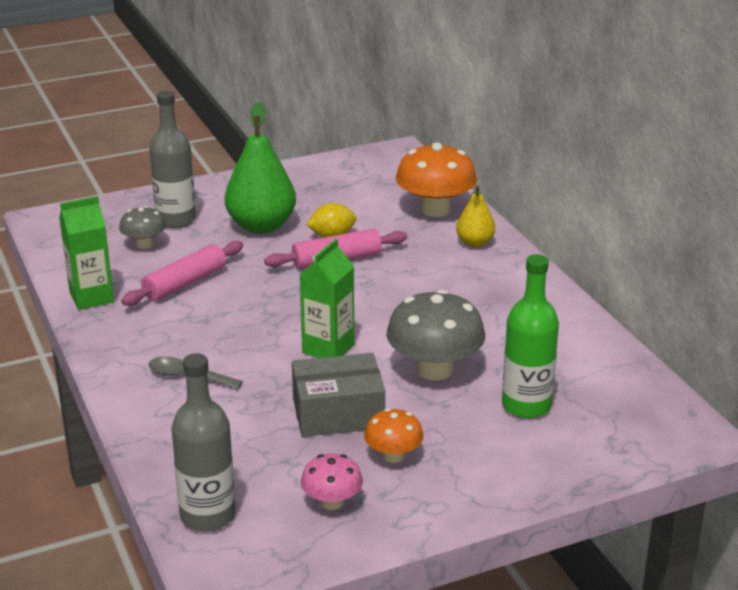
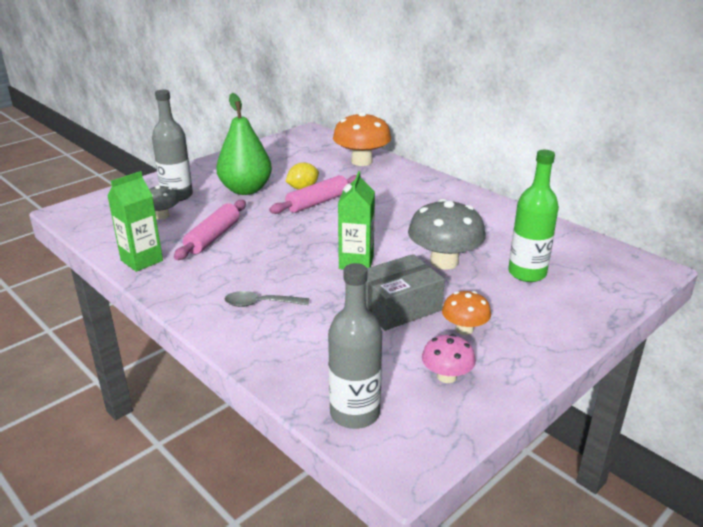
camera: 20 degrees left, 0 degrees up
yellow pear [456,185,495,247] -> none

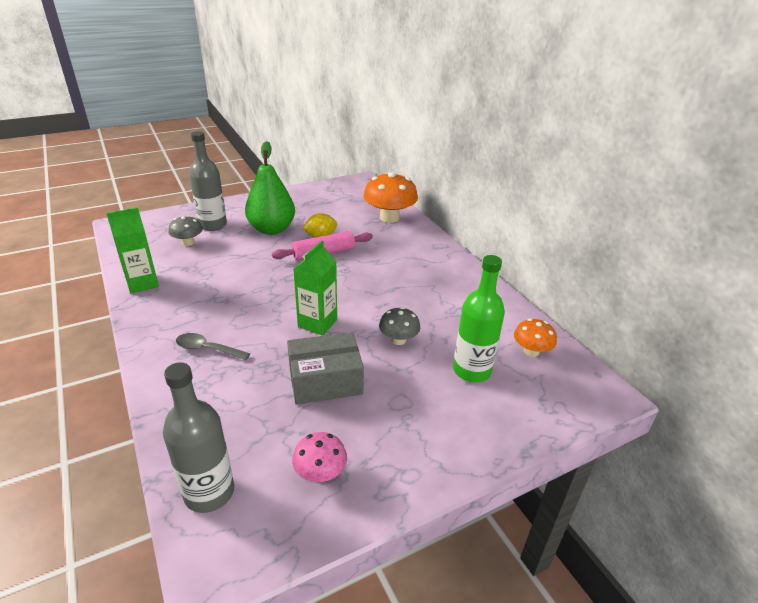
camera: 15 degrees right, 5 degrees up
pink rolling pin [174,200,246,260] -> none
grey mushroom [408,199,486,270] -> grey mushroom [379,307,420,345], size x0.55
orange mushroom [442,291,491,335] -> orange mushroom moved to [514,319,557,357]

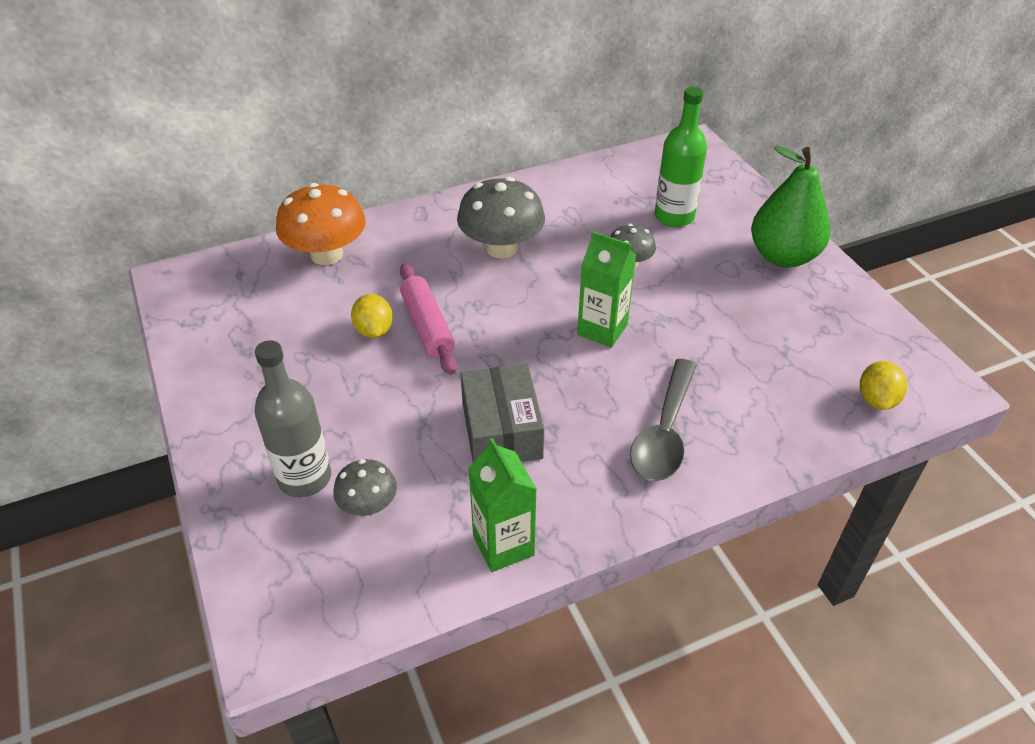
camera: 85 degrees left, 10 degrees up
grey bottle [163,362,234,513] -> yellow lemon [860,361,907,410]
grey spoon [176,333,250,360] -> grey spoon [630,359,697,481], size x1.62
green pear [245,141,295,235] -> green pear moved to [751,146,831,267]
grey box [287,332,364,405] -> grey box moved to [461,364,544,463]
pink mushroom [292,432,347,482] -> none
orange mushroom [514,319,557,357] -> none
none -> grey mushroom [457,177,545,258]

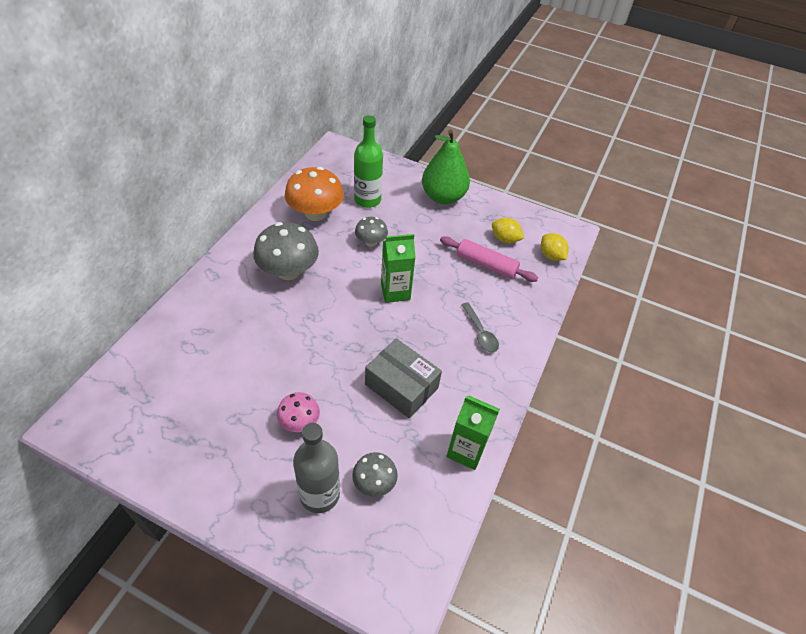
camera: 45 degrees left, 5 degrees up
orange mushroom [276,183,366,265] -> orange mushroom moved to [285,167,344,221]
yellow lemon [351,294,393,338] -> yellow lemon moved to [492,218,524,243]
pink rolling pin [400,263,457,375] -> pink rolling pin moved to [440,236,538,282]
grey spoon [630,359,697,481] -> grey spoon [462,302,499,353], size x0.62
none -> pink mushroom [277,392,320,432]

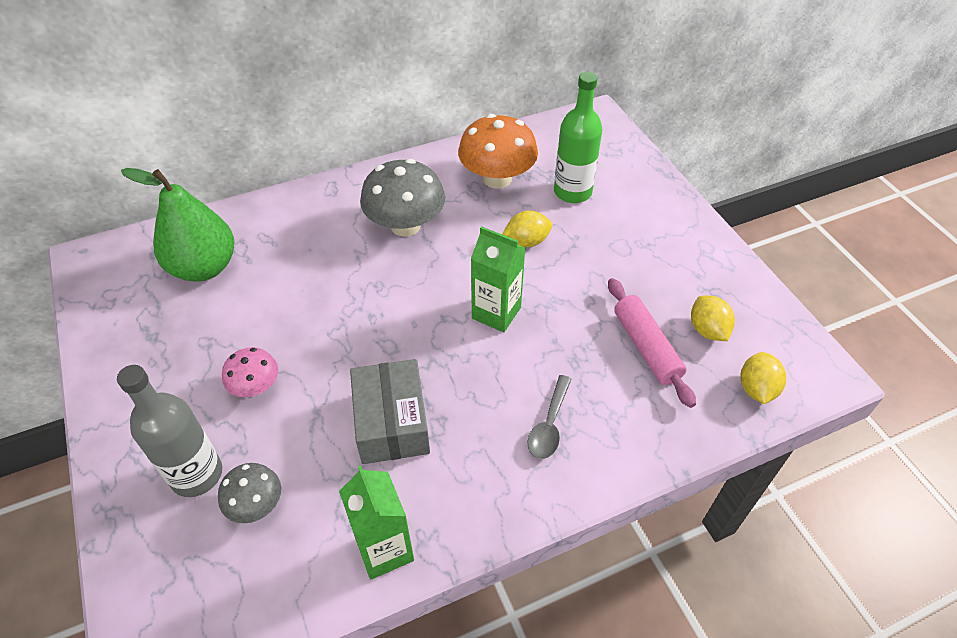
camera: 45 degrees right, 0 degrees up
grey mushroom [355,217,388,247] -> yellow lemon [502,211,552,247]
green pear [422,130,470,205] -> green pear moved to [121,168,235,282]

